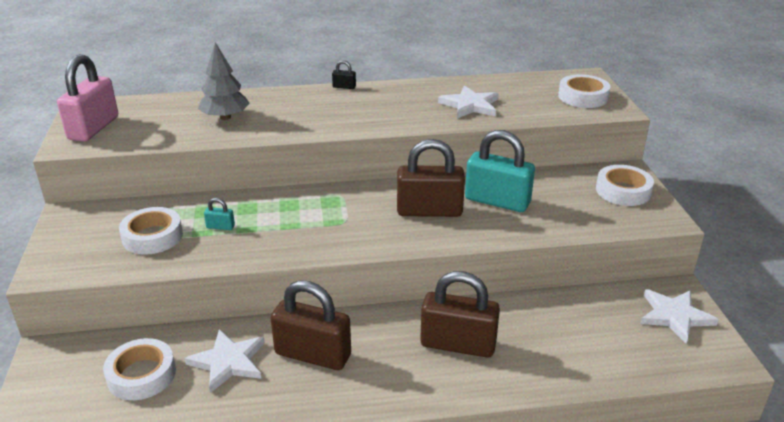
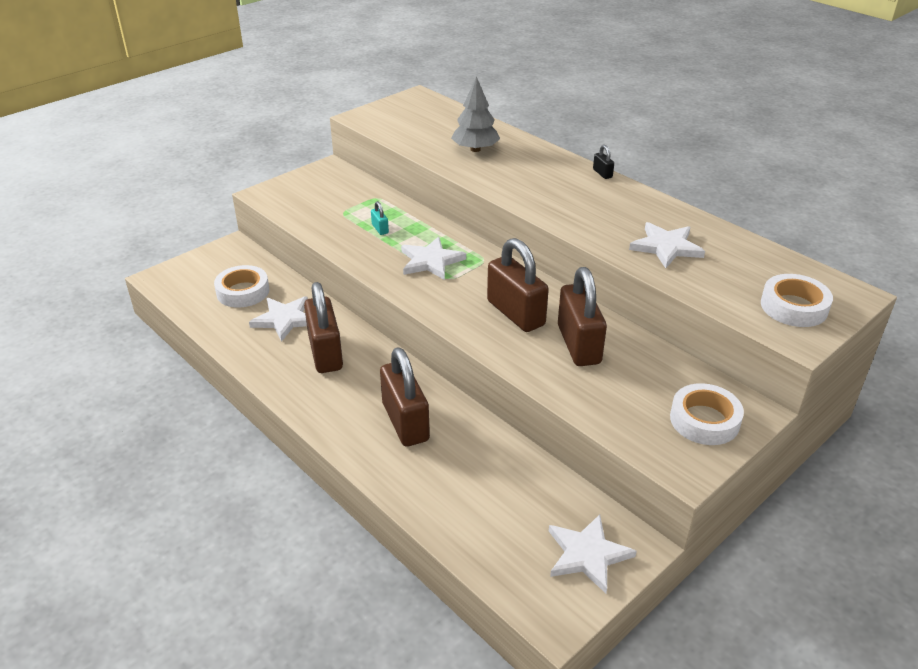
camera: 55 degrees right, 5 degrees up
pink padlock [57,54,118,142] -> none
white tape [119,207,183,255] -> none
turquoise padlock [465,130,535,212] -> brown padlock [558,267,607,366]
none -> white star [401,237,466,280]

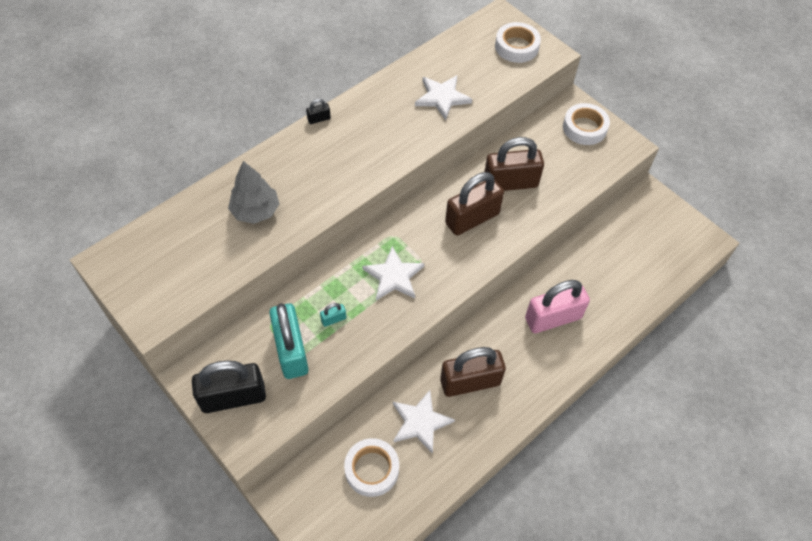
camera: 90 degrees left, 20 degrees up
brown padlock [380,348,430,447] -> pink padlock [525,280,590,333]
white star [549,514,637,594] -> none
none -> black padlock [192,361,266,413]
none -> turquoise padlock [269,303,309,379]

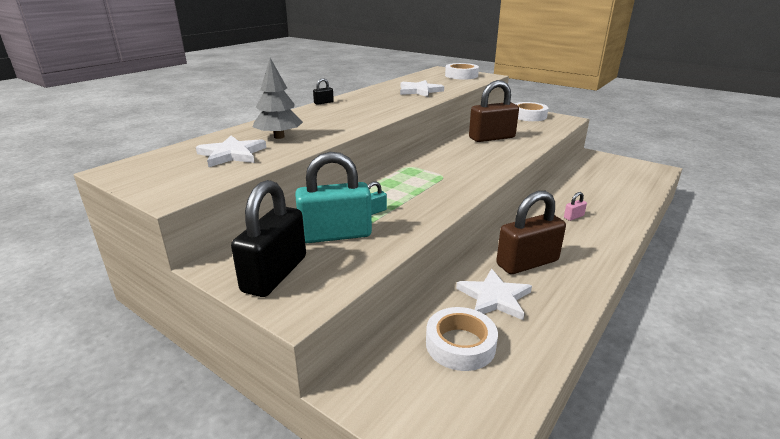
camera: 10 degrees left, 30 degrees down
black padlock [192,361,266,413] -> black padlock turned 45 degrees counterclockwise [231,180,306,297]
turquoise padlock [269,303,309,379] -> turquoise padlock turned 75 degrees counterclockwise [295,152,372,243]
white star [363,246,424,300] -> white star moved to [196,136,266,167]
brown padlock [445,172,504,235] -> none
pink padlock [525,280,590,333] -> pink padlock [564,192,587,221], size x0.41

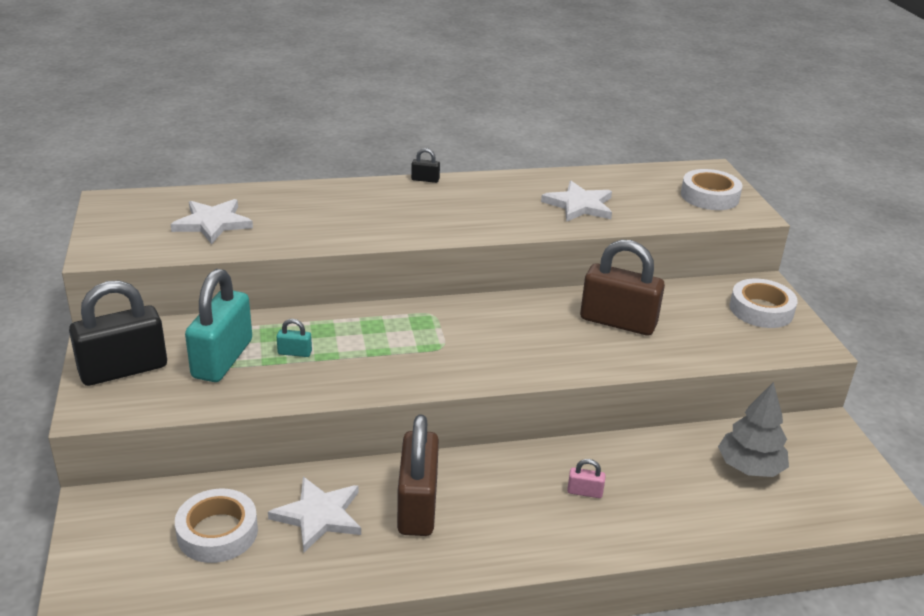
camera: 40 degrees right, 5 degrees up
grey tree [253,58,303,139] -> grey tree moved to [718,382,789,477]
turquoise padlock [295,152,372,243] -> turquoise padlock turned 75 degrees clockwise [185,269,252,382]
brown padlock [496,191,566,274] -> brown padlock turned 75 degrees clockwise [397,414,439,536]

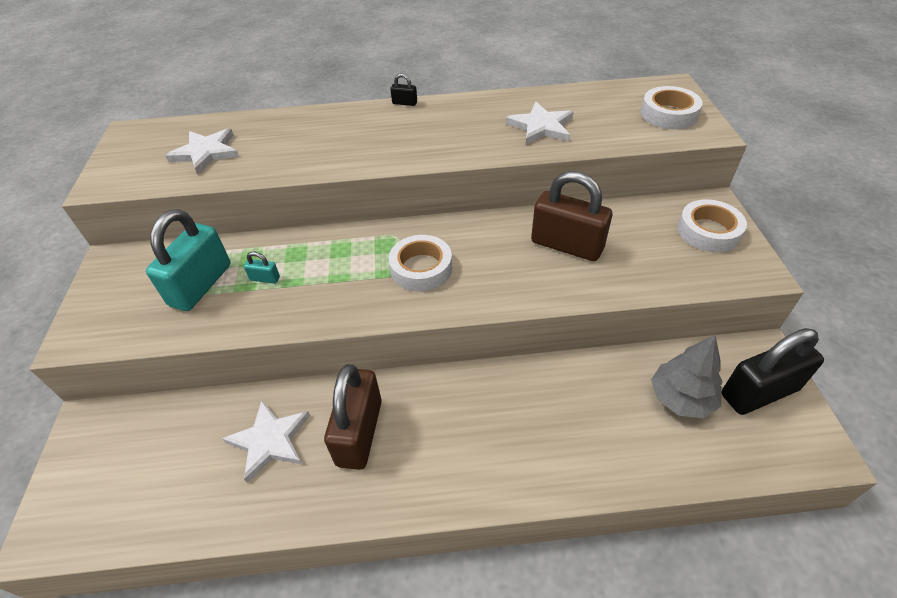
camera: 10 degrees right, 15 degrees up
black padlock [69,281,167,386] -> black padlock moved to [722,328,824,415]
white tape [175,489,258,563] -> white tape moved to [389,235,452,292]
pink padlock [567,459,606,498] -> none

